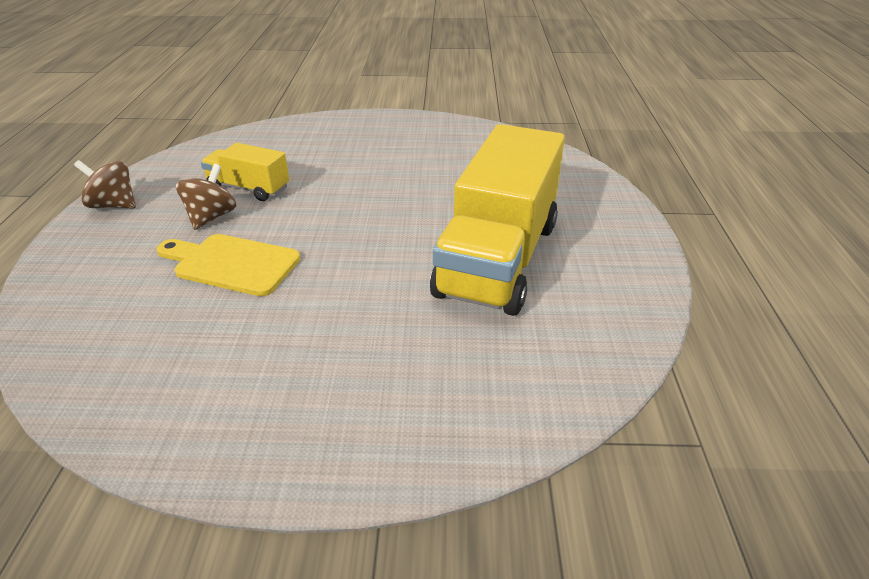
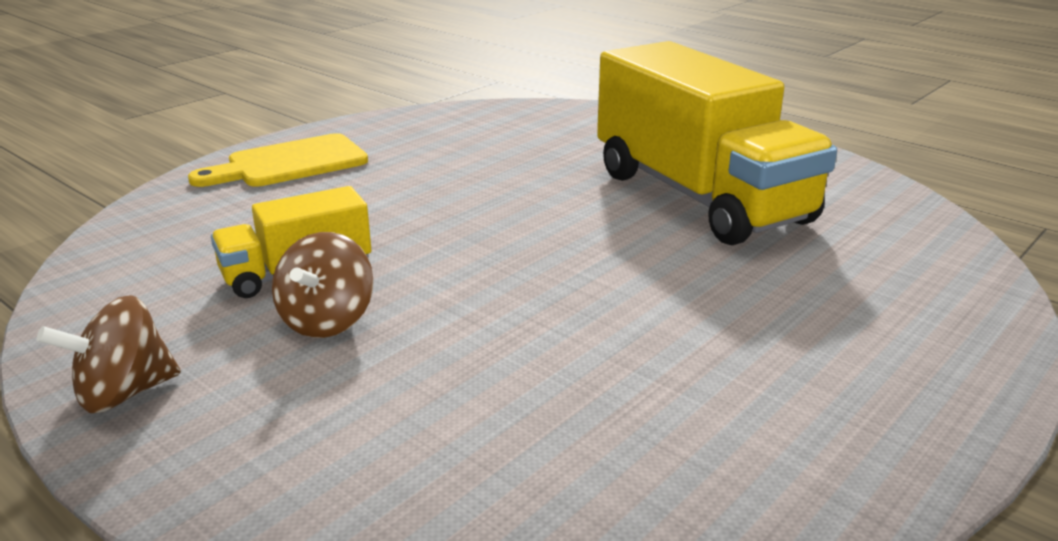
camera: 50 degrees left, 10 degrees down
yellow cutting board [156,234,300,296] -> yellow cutting board moved to [188,133,368,187]
brown spinning top [176,164,236,230] -> brown spinning top turned 135 degrees counterclockwise [272,232,373,338]

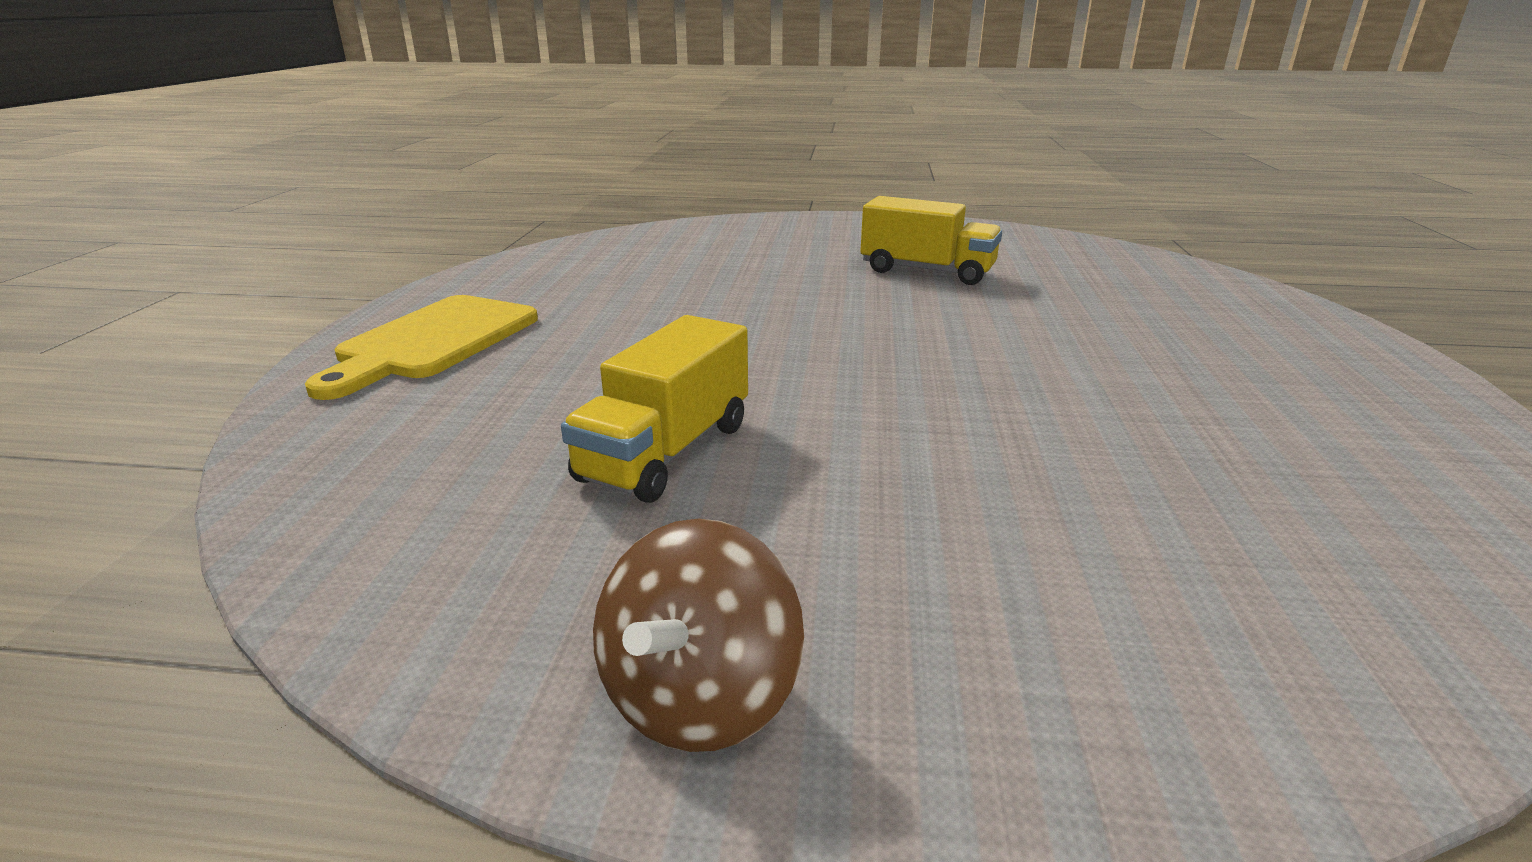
camera: 35 degrees left, 0 degrees up
brown spinning top [272,232,373,338] -> none
yellow truck [597,41,837,245] -> yellow truck [860,196,1002,285], size x0.49

